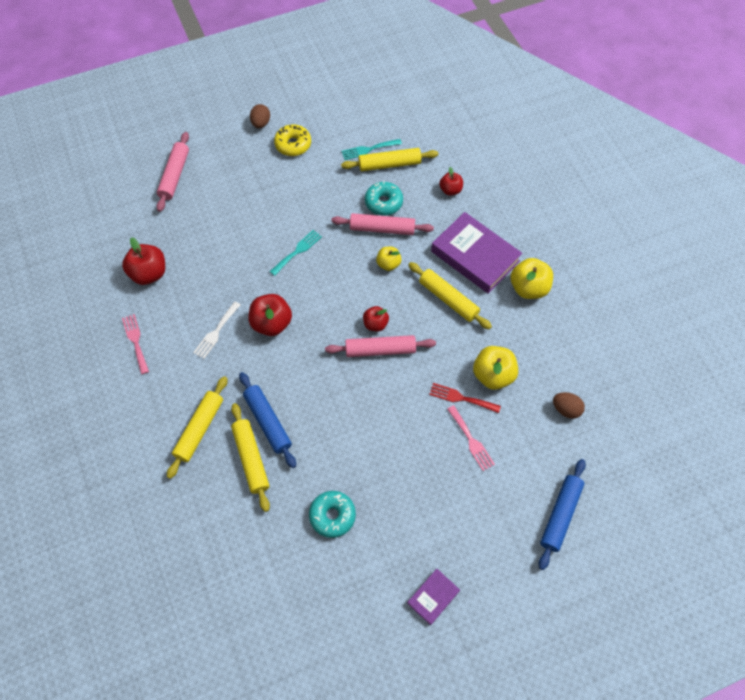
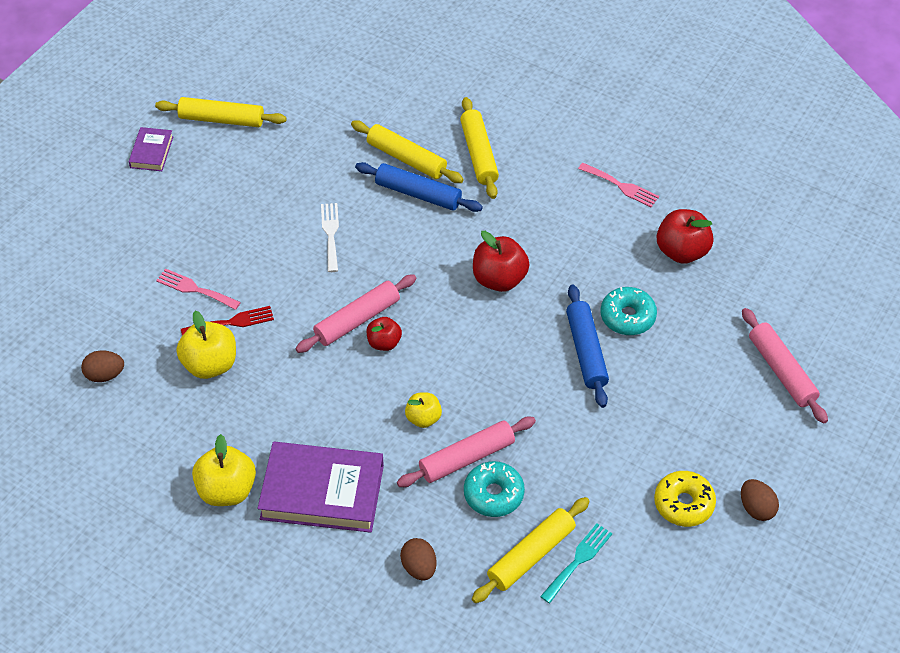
camera: 145 degrees right, 10 degrees down
white fork [193,301,240,359] -> white fork moved to [321,203,339,272]
turquoise fork [269,230,322,276] -> none
turquoise donut [309,491,356,538] -> turquoise donut moved to [600,287,657,335]
yellow rolling pin [408,262,492,330] -> yellow rolling pin moved to [155,97,287,127]
red apple [439,167,463,196] -> brown egg [400,538,437,581]
blue rolling pin [538,459,586,570] -> blue rolling pin moved to [566,284,609,408]

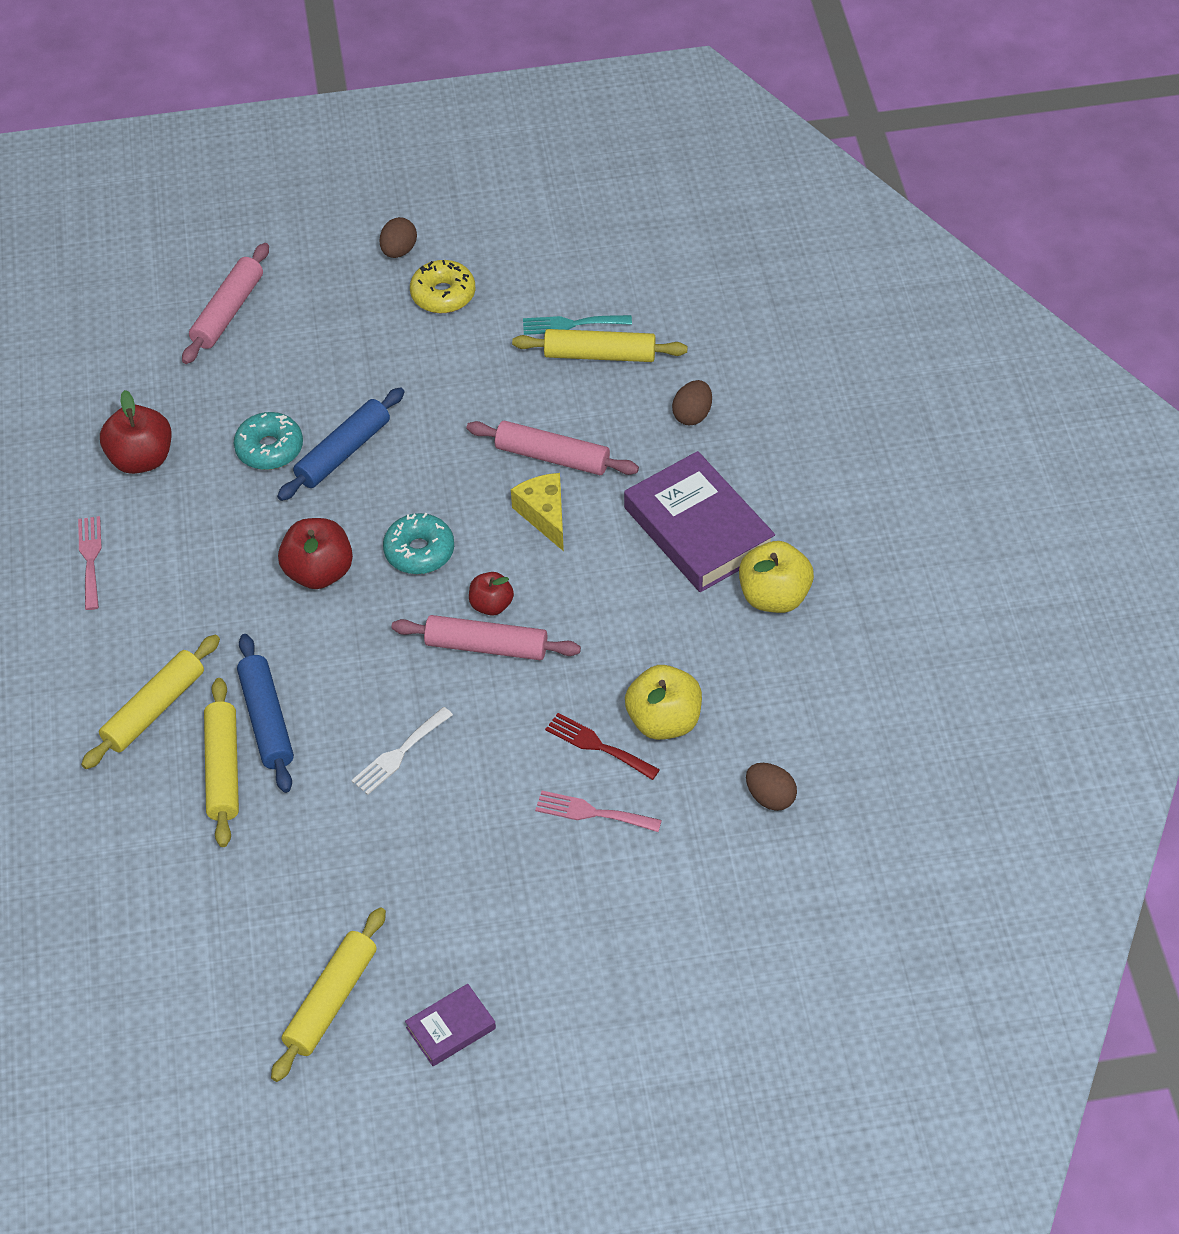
camera: 130 degrees left, 0 degrees up
yellow rolling pin [155,97,287,127] -> yellow rolling pin turned 60 degrees clockwise [271,907,386,1082]
pink fork [156,269,241,310] -> pink fork turned 120 degrees clockwise [535,791,662,832]
yellow apple [405,392,442,428] -> yellow cheese [511,473,564,551]
turquoise donut [464,461,525,517] -> turquoise donut moved to [383,513,454,574]

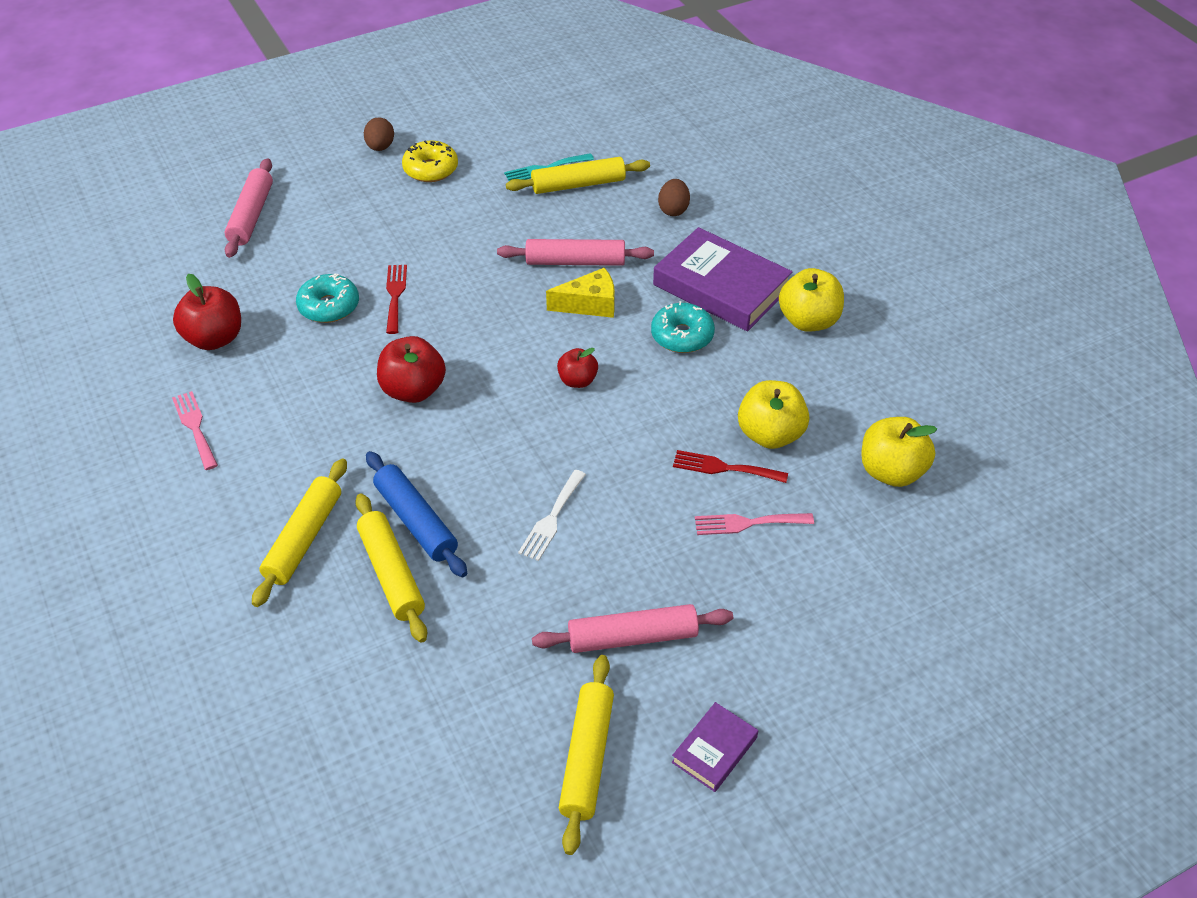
camera: 20 degrees left, 5 degrees down
blue rolling pin [277,387,405,501] -> red fork [386,265,407,334]
turquoise donut [383,513,454,574] -> turquoise donut moved to [651,301,715,353]
pink rolling pin [391,615,581,660] -> pink rolling pin moved to [532,604,733,653]
yellow cheese [511,473,564,551] -> yellow cheese turned 120 degrees clockwise [546,268,615,318]
brown egg [746,763,797,811] -> yellow apple [861,417,937,487]

